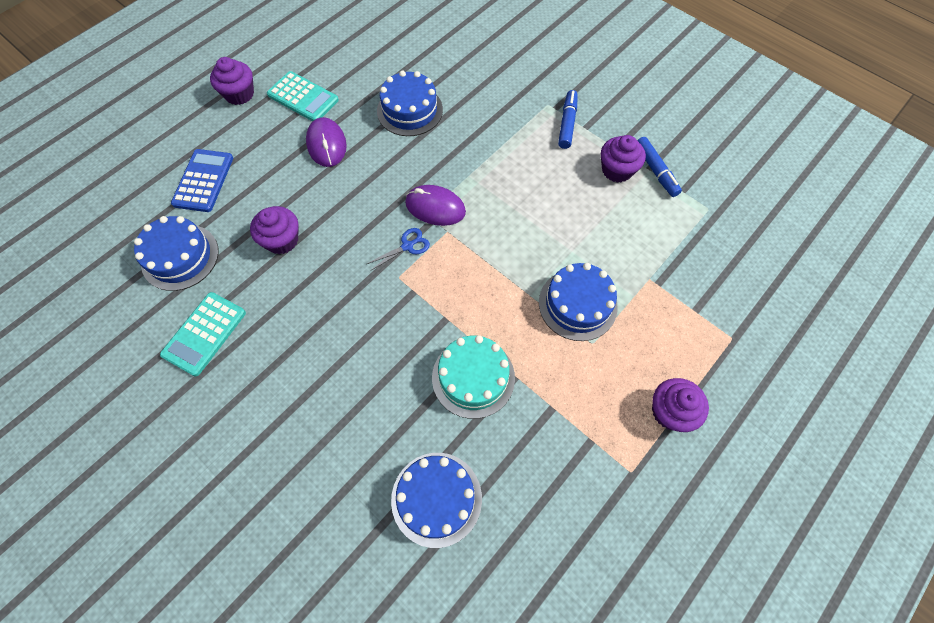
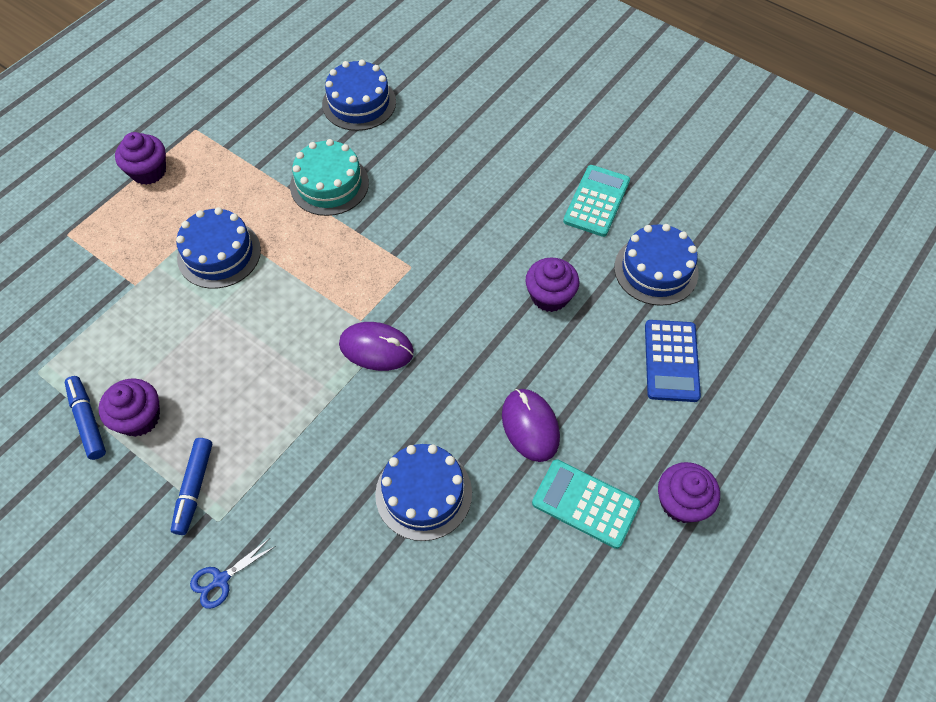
camera: 175 degrees right, 5 degrees down
blue scissors [367,228,430,271] -> blue scissors moved to [190,538,276,609]

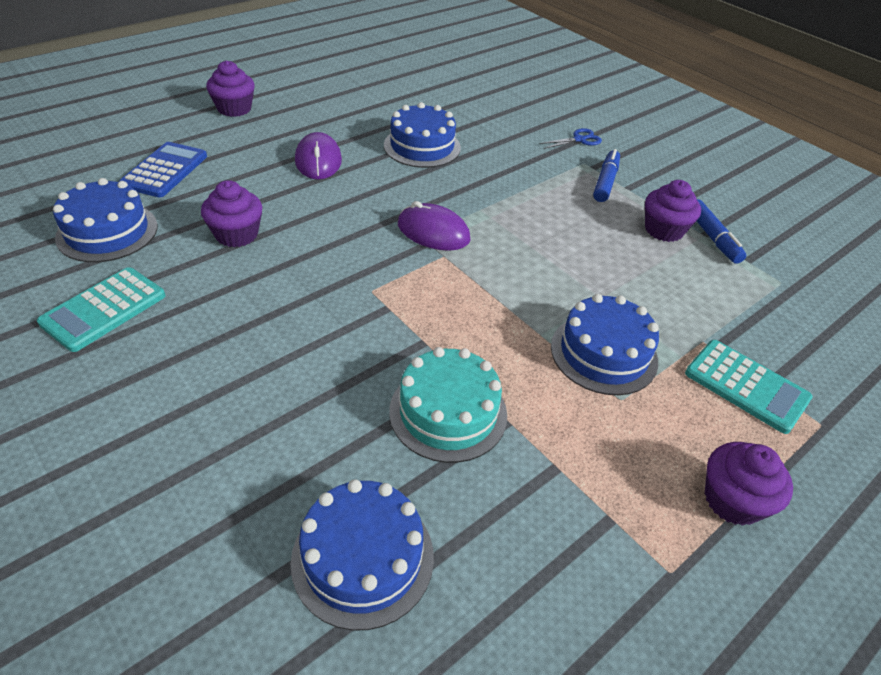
camera: 170 degrees left, 15 degrees down
turquoise calculator [532,459,640,549] -> turquoise calculator moved to [685,340,813,434]

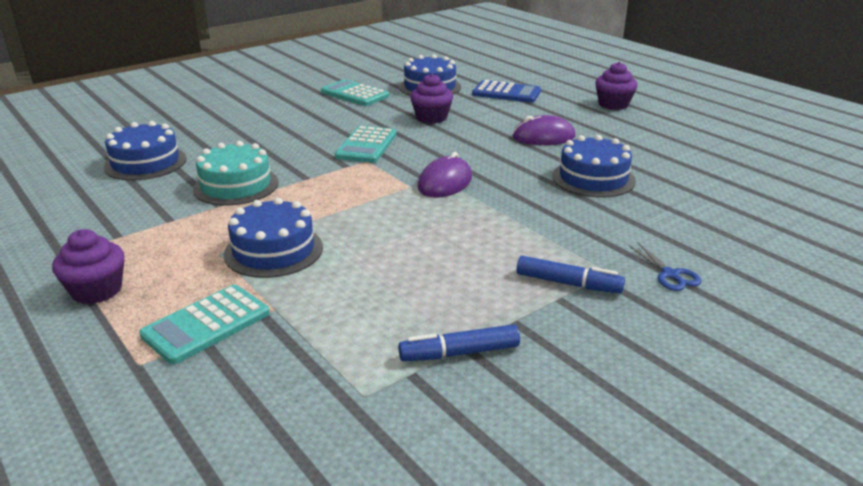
camera: 95 degrees right, 15 degrees down
purple cupcake [645,180,701,242] -> none
none -> turquoise calculator [335,126,397,163]

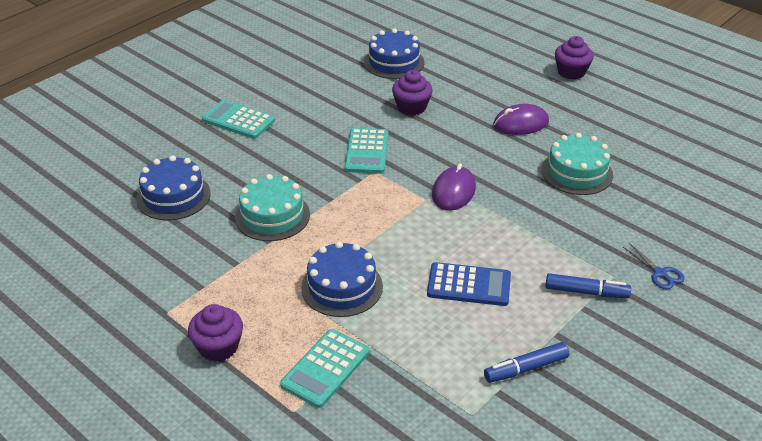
camera: 10 degrees left, 10 degrees up
turquoise calculator [321,79,389,106] -> turquoise calculator moved to [202,100,275,139]
blue calculator [472,80,541,103] -> blue calculator moved to [427,262,511,306]
blue cake [552,135,636,198] -> turquoise cake [541,133,613,195]

